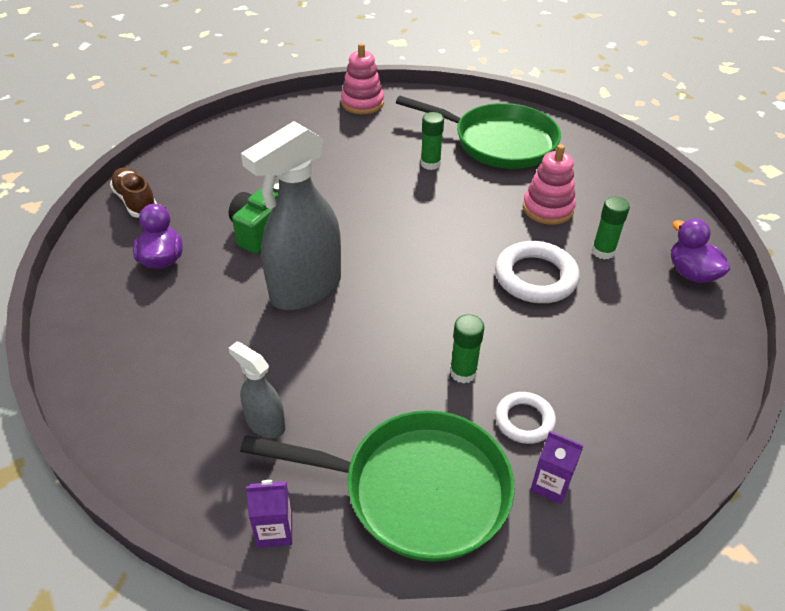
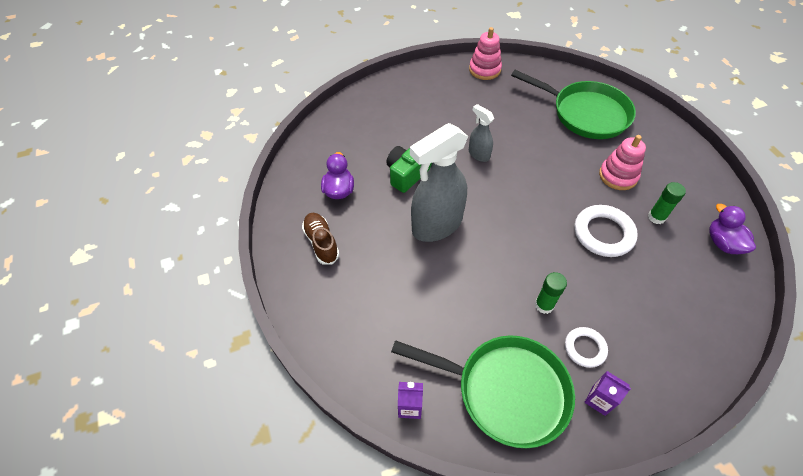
camera: 10 degrees right, 10 degrees up
brown shoe [110,167,157,218] -> brown shoe moved to [302,213,339,265]
grey spray bottle [229,341,285,438] -> grey spray bottle moved to [469,104,494,162]
green glue stick [421,112,444,170] -> none

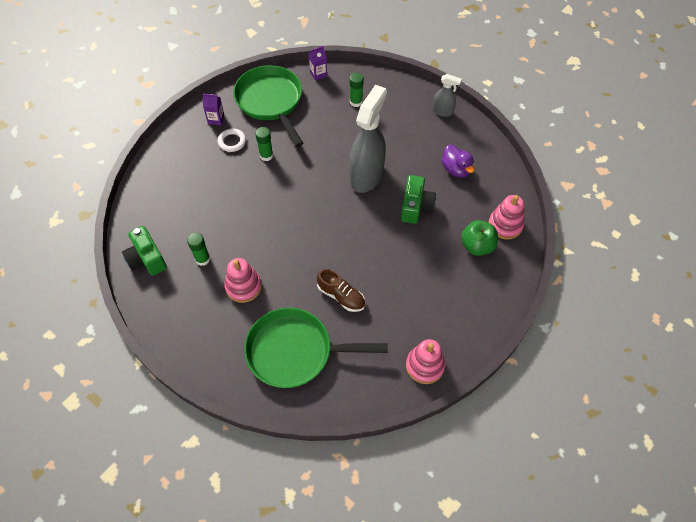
camera: 150 degrees right, 5 degrees up
brown shoe [302,213,339,265] -> brown shoe moved to [317,269,365,312]
green pan [391,335,575,448] -> green pan turned 75 degrees clockwise [233,65,303,147]
grey spray bottle [469,104,494,162] -> grey spray bottle moved to [432,74,462,117]
white ring [574,205,638,257] -> none
purple duck [709,204,756,254] -> green camera [122,226,167,276]
none -> green glue stick [350,73,364,107]
none -> green apple [461,220,498,256]
none -> pink stacking toy [489,195,524,240]

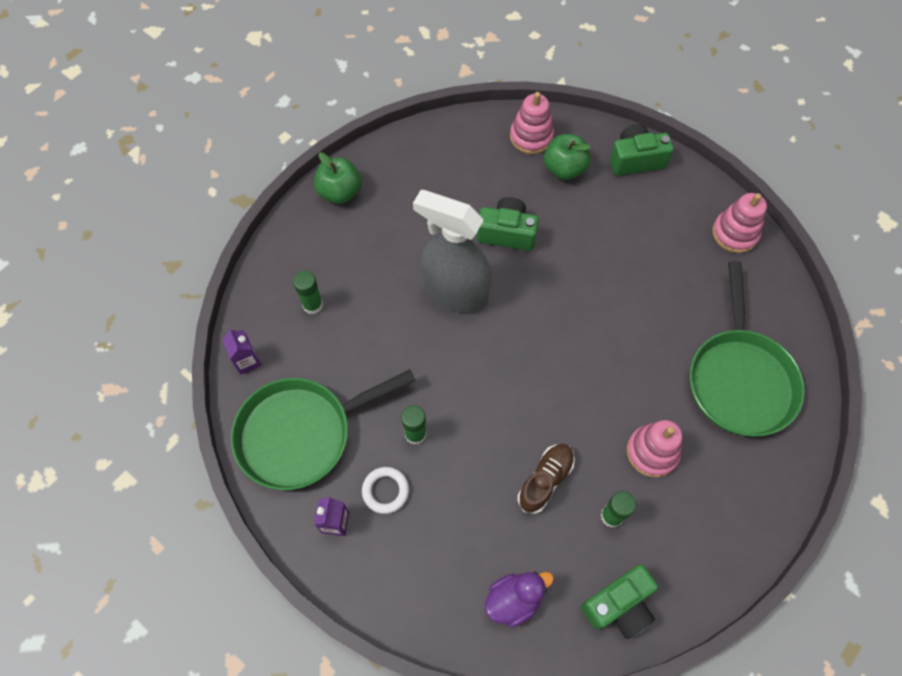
camera: 90 degrees left, 5 degrees up
brown shoe [317,269,365,312] -> brown shoe moved to [518,444,575,514]
grey spray bottle [432,74,462,117] -> green apple [314,152,361,204]
purple duck [441,144,474,178] -> purple duck moved to [485,572,554,628]
none -> green camera [610,124,674,176]

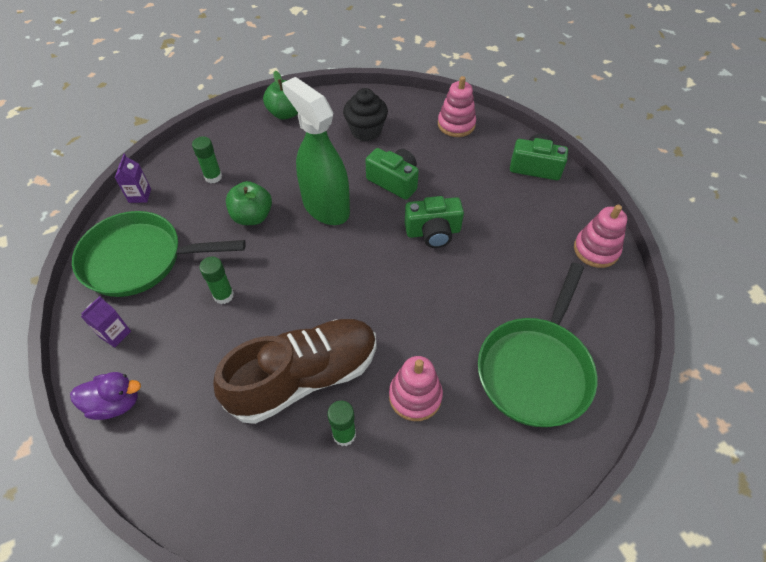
camera: 25 degrees right, 10 degrees down
white ring [362,467,409,514] -> none
grey spray bottle [413,190,491,313] -> green spray bottle [282,77,350,225]
purple duck [485,572,554,628] -> purple duck moved to [70,372,141,420]
brown shoe [518,444,575,514] -> brown shoe [213,319,376,424], size x2.01
green apple [544,134,591,180] -> green apple moved to [226,181,272,225]
green camera [581,564,658,639] -> green camera moved to [405,196,464,248]
none -> black cupcake [343,88,388,141]

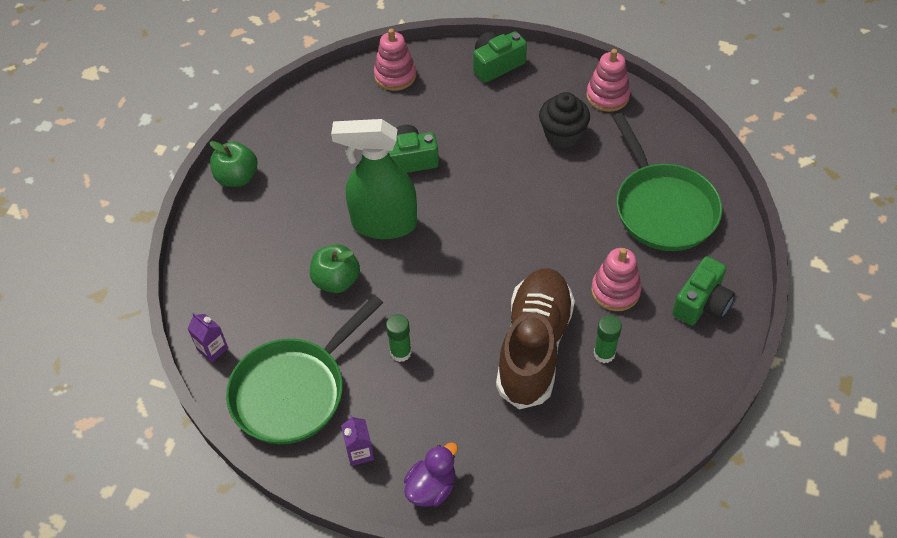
camera: 45 degrees left, 0 degrees up
green glue stick [192,136,222,183] -> none
black cupcake [343,88,388,141] -> black cupcake moved to [539,92,590,148]
green camera [405,196,464,248] -> green camera moved to [672,256,735,325]

